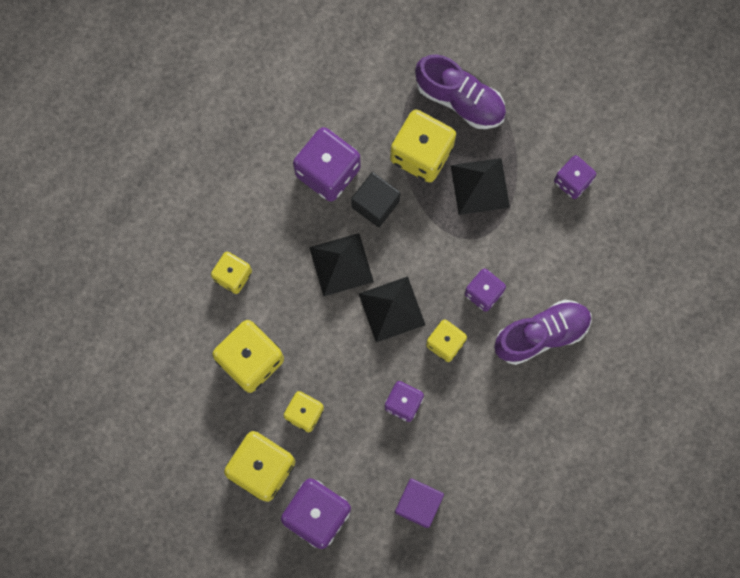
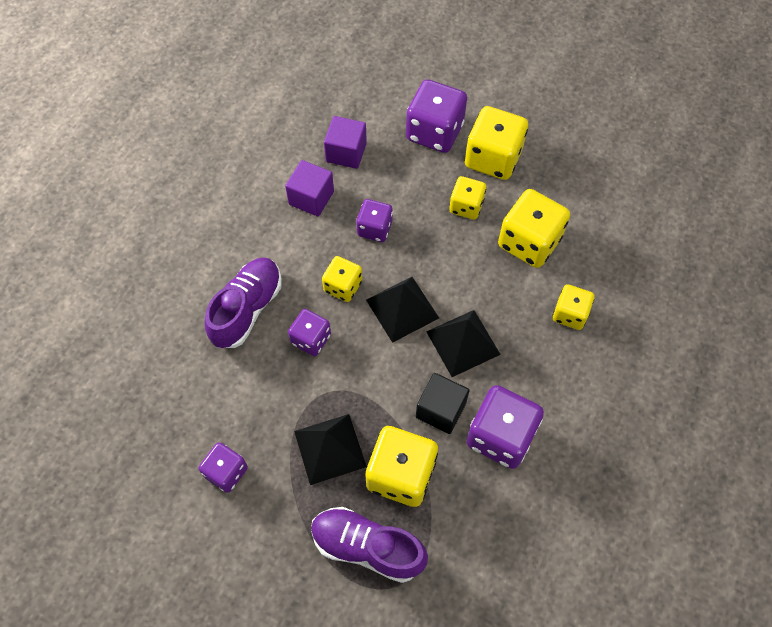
camera: 170 degrees right, 15 degrees down
purple shoe [494,300,592,365] -> purple shoe turned 150 degrees clockwise [205,257,282,348]
none -> purple cube [285,160,334,217]

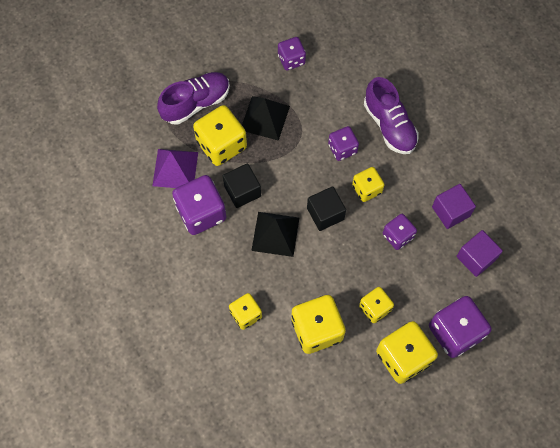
camera: 125 degrees right, 5 degrees up
black pyramid [366,277,439,343] -> black cube [307,186,346,231]
none -> purple pyramid [152,149,198,188]

